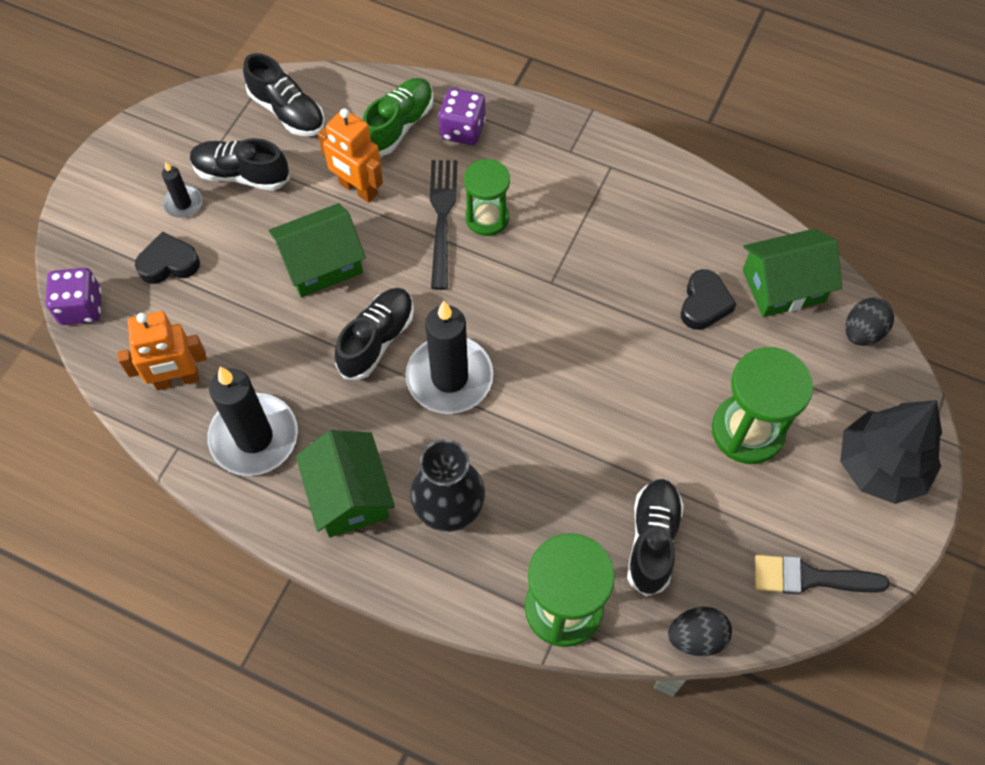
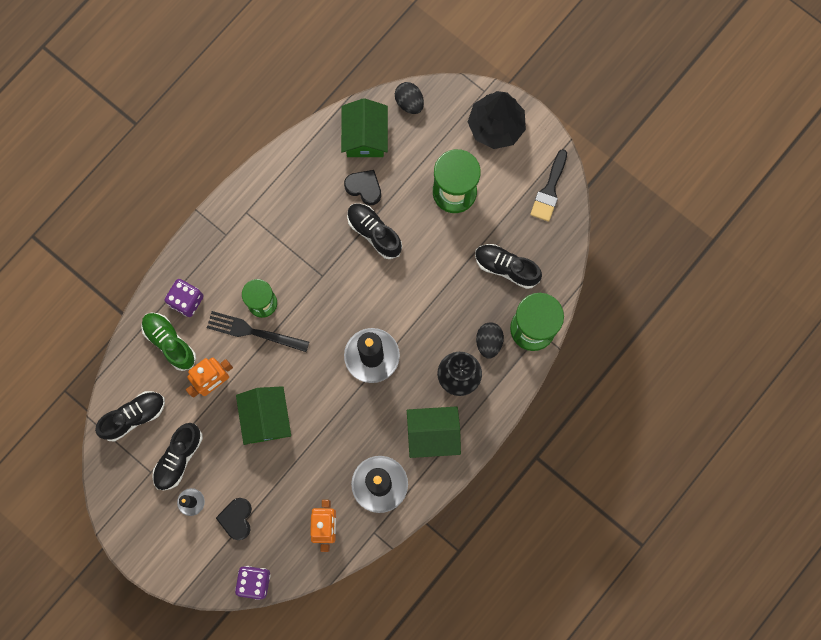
camera: 75 degrees left, 15 degrees up
black shoe [335,288,414,380] -> black shoe moved to [347,203,402,259]
black egg [668,607,732,656] -> black egg moved to [476,322,504,359]

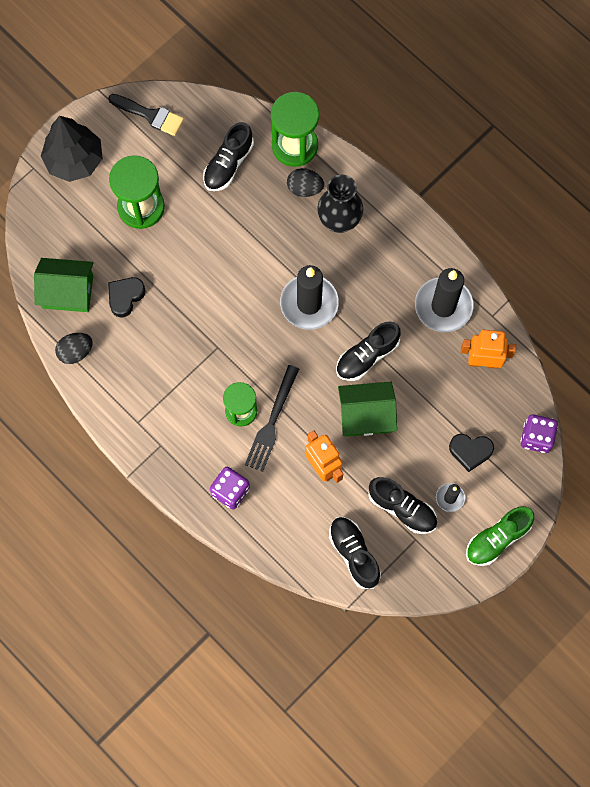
camera: 85 degrees left, 5 degrees down
green shoe [141,313,196,371] -> green shoe moved to [466,506,534,566]
black shoe [347,203,402,259] -> black shoe moved to [336,321,401,381]
black egg [395,82,424,114] -> black egg moved to [55,333,93,364]
green house [407,406,461,458] -> none

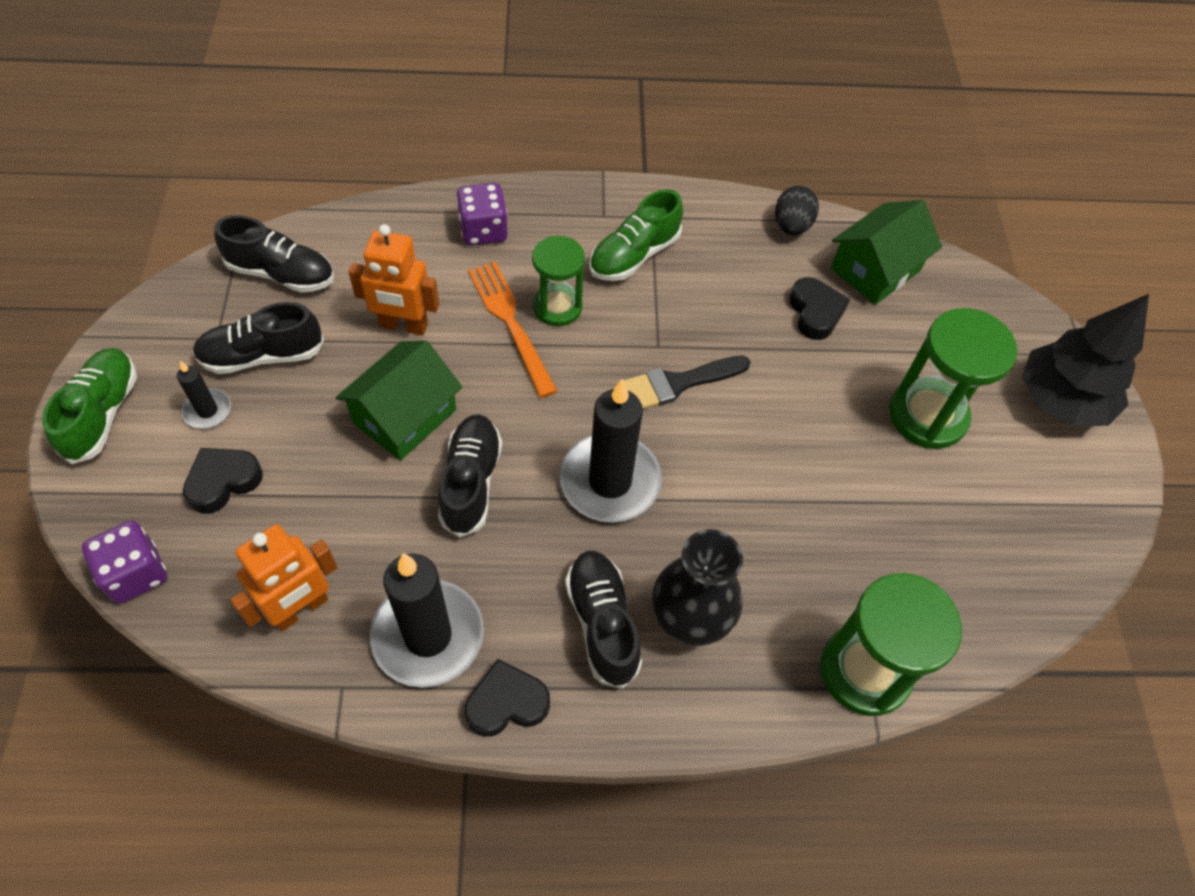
camera: 130 degrees right, 15 degrees down
black brush [108,94,184,136] -> black brush moved to [623,356,751,409]
black shoe [203,122,254,191] -> black shoe moved to [565,551,642,689]
black fork [245,365,299,472] -> orange fork [468,262,557,398]
black egg [287,168,324,197] -> none
none -> black heart [465,659,550,737]
none -> green shoe [589,190,683,281]

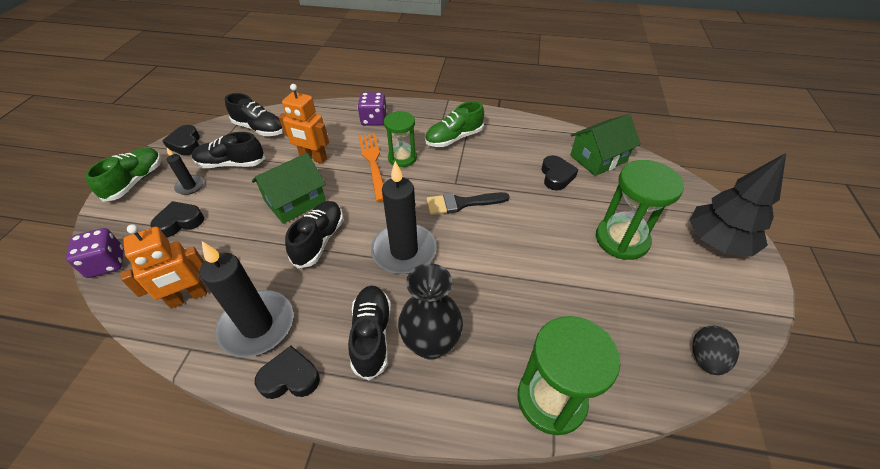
camera: 15 degrees right, 10 degrees down
black egg [775,185,819,235] -> black egg moved to [692,326,739,375]
none -> black heart [162,125,200,155]

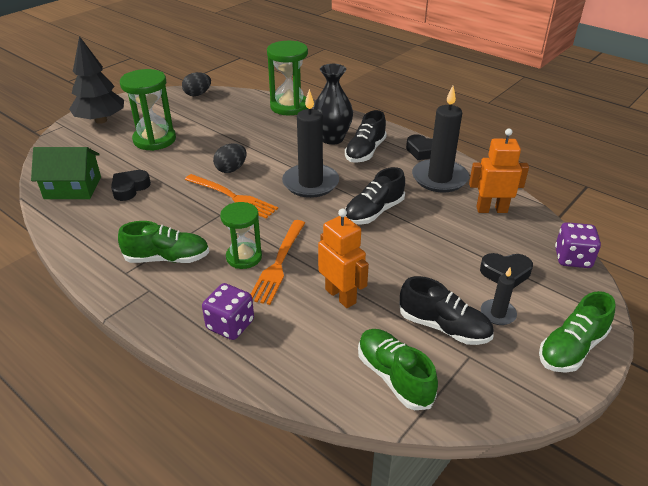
camera: 150 degrees left, 10 degrees down
black heart [162,125,200,155] -> none
black shoe [225,93,283,136] -> green shoe [358,329,438,410]
green house [252,153,326,224] -> none
black brush [427,192,510,215] -> orange fork [185,174,278,219]
none -> black egg [213,143,247,173]

